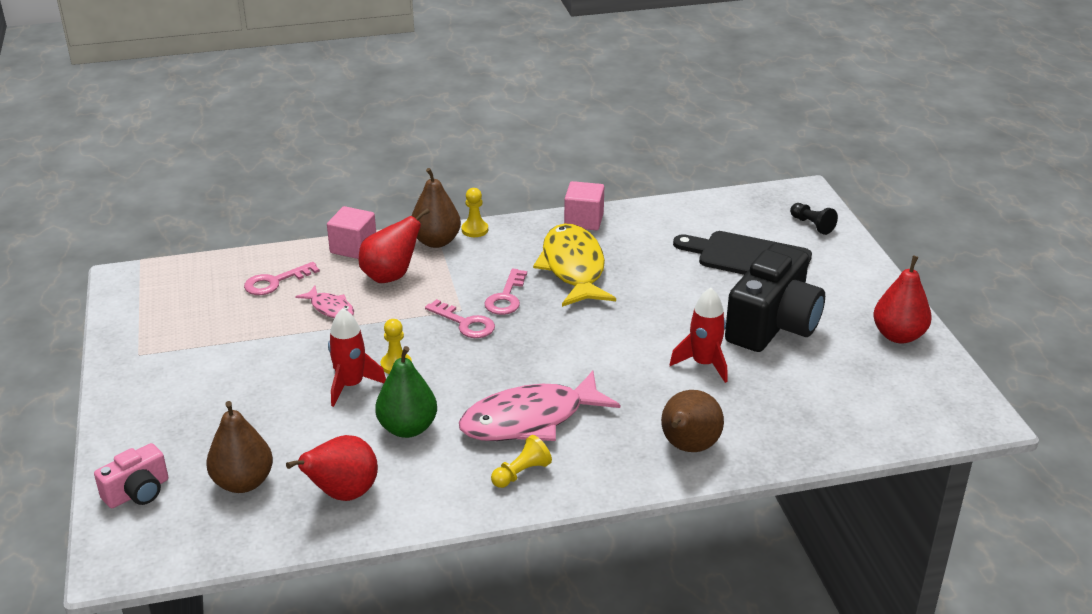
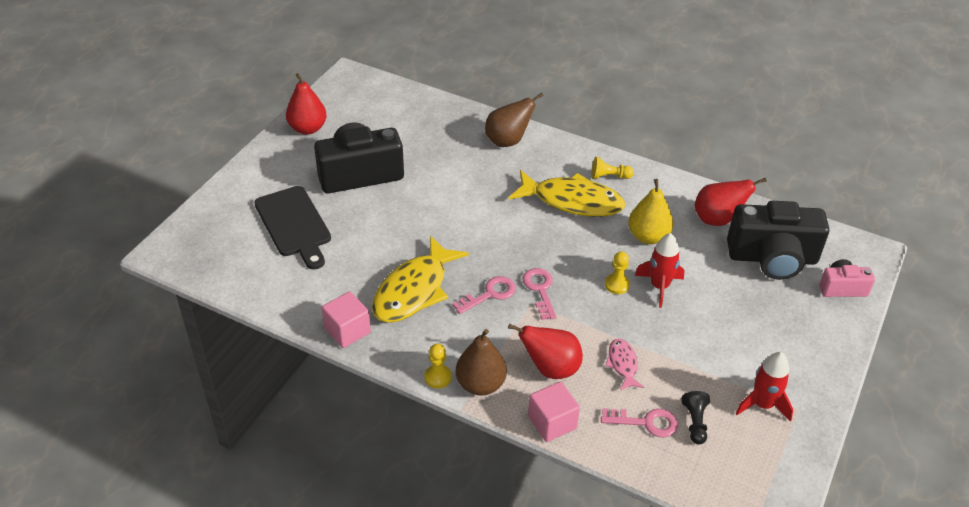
camera: 140 degrees left, 10 degrees up
brown pear [206,401,273,493] -> black camera [727,201,829,280]
green pear [375,346,437,438] -> yellow pear [628,179,674,244]
pink fish [459,371,620,441] -> yellow fish [509,170,625,217]
red rocket [669,288,727,383] -> red rocket moved to [736,352,793,422]
black pawn [790,203,838,235] -> black pawn moved to [681,391,710,445]

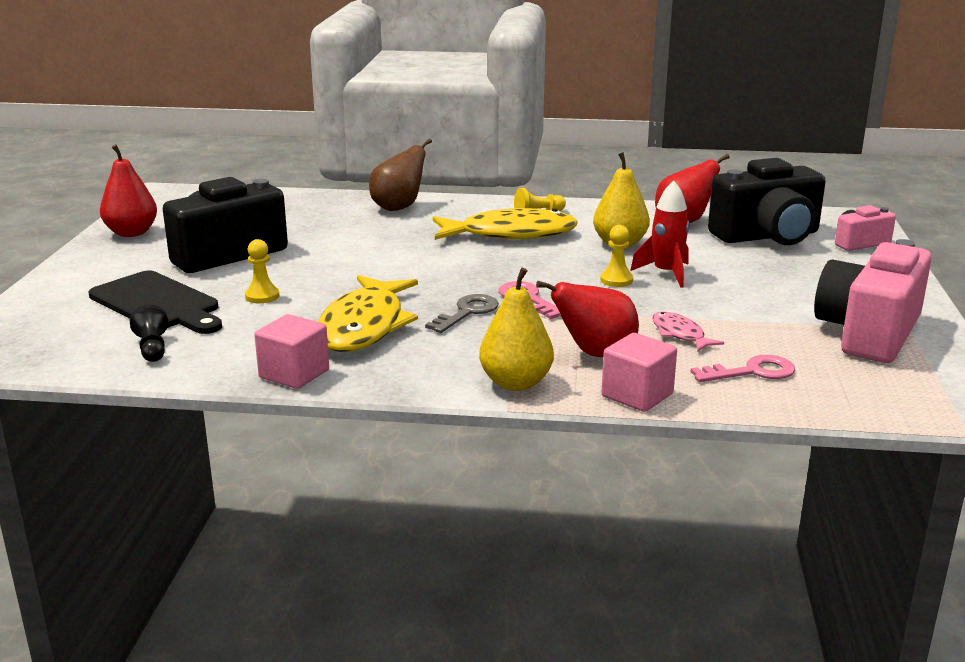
camera: 20 degrees left, 20 degrees down
yellow pawn [424,344,452,389] -> yellow pawn moved to [245,239,279,303]
pink key [452,276,516,314] -> grey key [425,294,499,333]
brown pear [456,329,507,396] -> yellow pear [479,267,554,391]
black pawn [681,391,710,445] -> black pawn moved to [130,304,169,362]
red rocket [736,352,793,422] -> pink camera [814,239,932,363]

